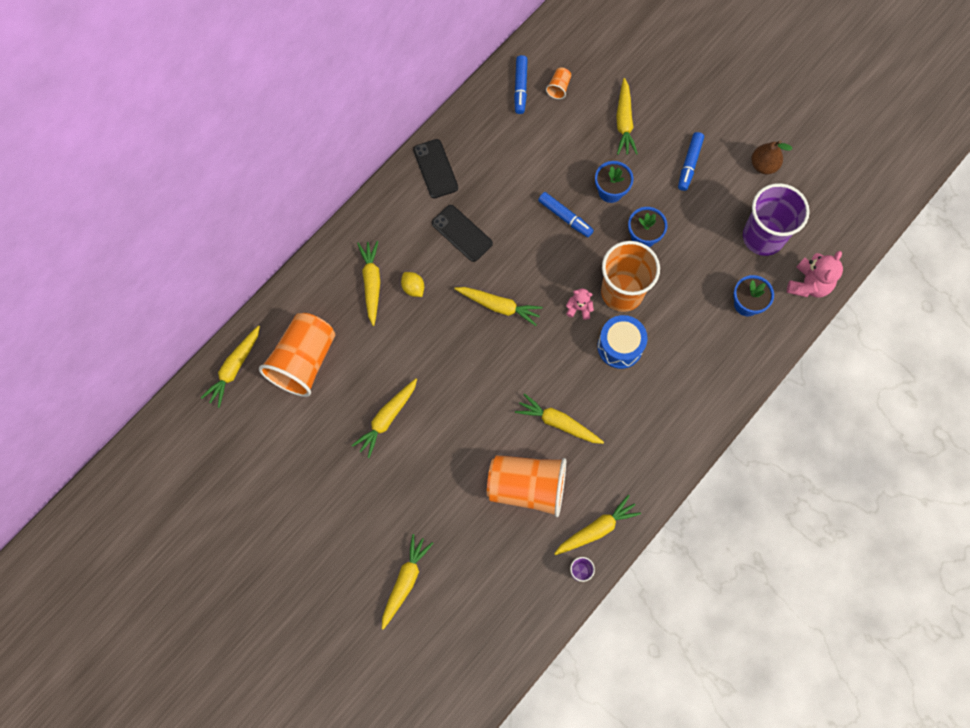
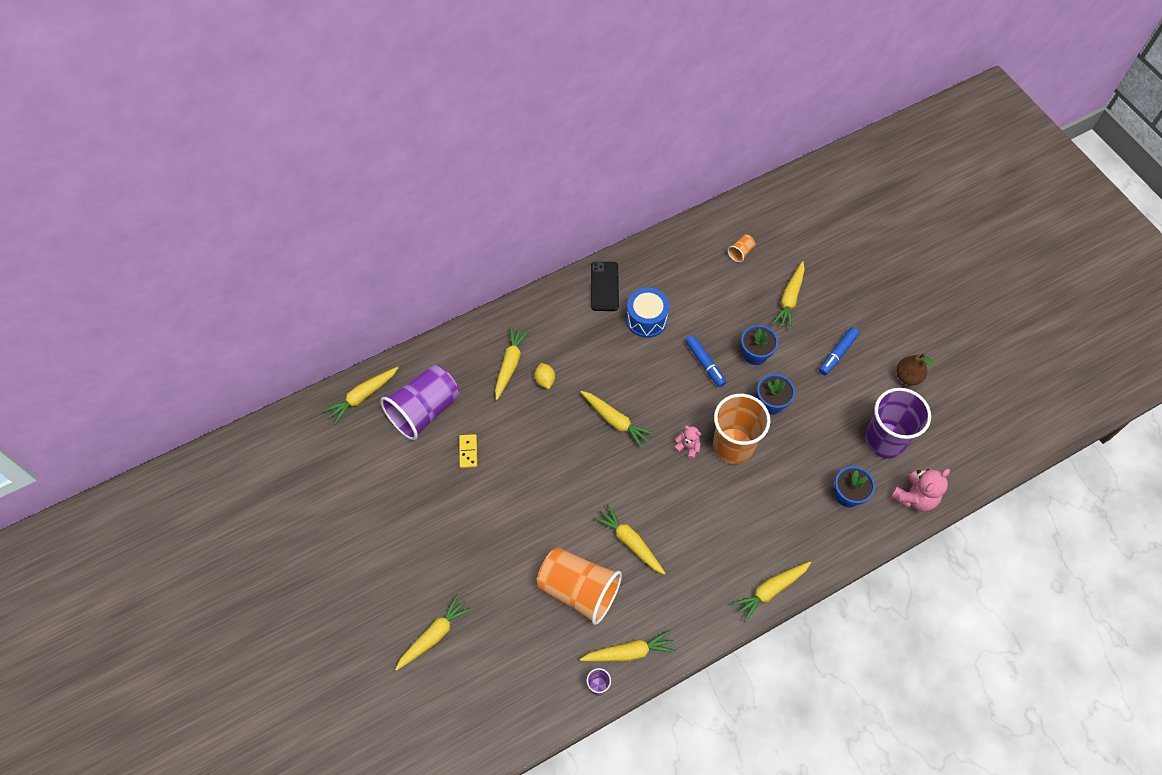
camera: 20 degrees right, 10 degrees down
orange cup [259,313,335,397] -> purple cup [380,365,459,440]
yellow carrot [351,379,417,458] -> yellow carrot moved to [731,561,811,622]
black phone [432,205,493,262] -> none
blue marker [514,55,528,114] -> none
blue drum [597,315,648,369] -> blue drum moved to [626,288,669,338]
none -> yellow domino [459,434,477,468]

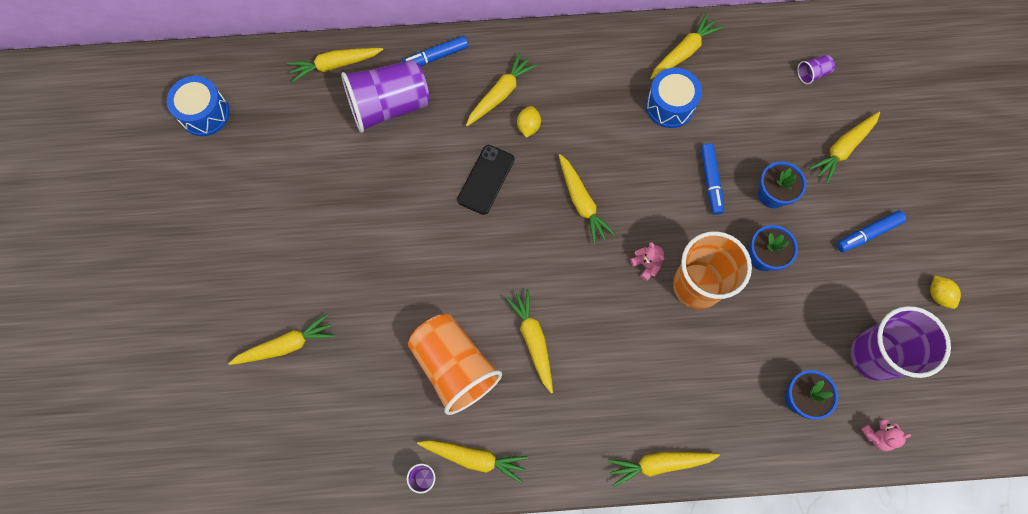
camera: 25 degrees right, 10 degrees up
yellow domino [459,434,477,468] -> none
black phone [591,262,619,311] -> black phone moved to [457,145,515,215]
orange cup [728,235,755,262] -> purple cup [797,55,835,84]
pink teddy bear [891,468,950,511] -> pink teddy bear [861,420,911,451], size x0.58
brown pear [896,353,935,386] -> yellow lemon [930,275,961,309]
none -> blue drum [167,76,230,136]
none -> blue marker [401,36,469,67]
none -> yellow carrot [650,13,723,80]

